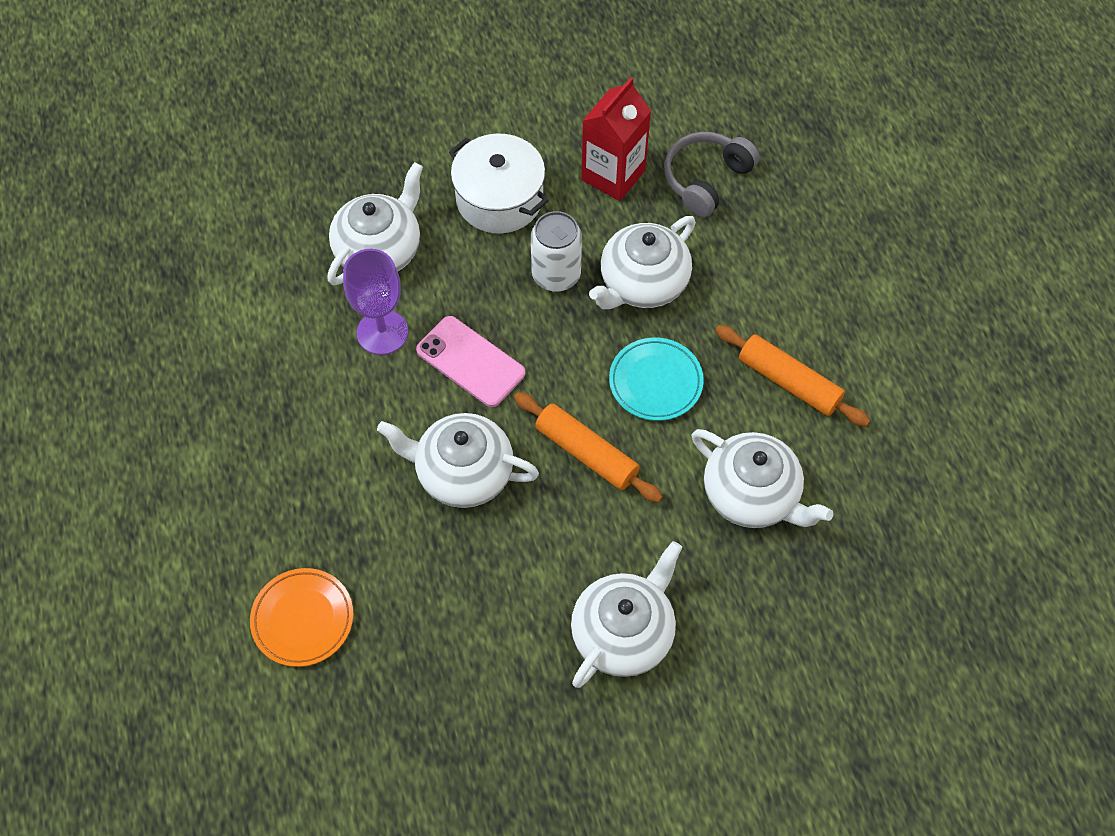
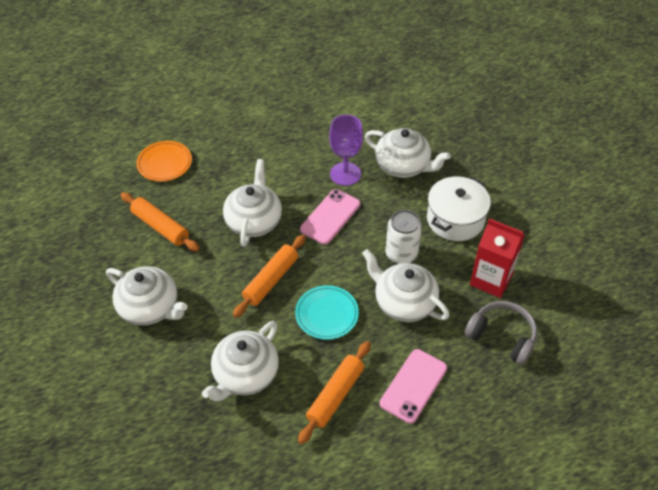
camera: 85 degrees right, 10 degrees down
none -> orange rolling pin [121,192,200,252]
none -> pink phone [380,349,447,424]

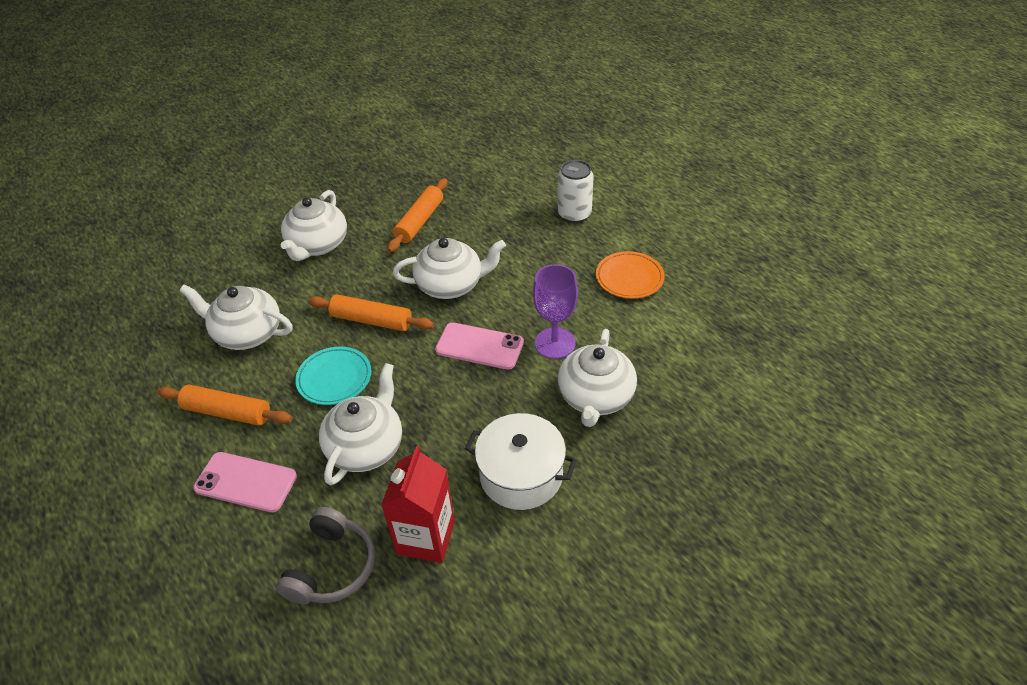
camera: 75 degrees right, 5 degrees down
orange plate [136,141,192,182] -> orange plate moved to [596,251,664,299]
white can [386,210,422,264] -> white can moved to [558,160,594,223]

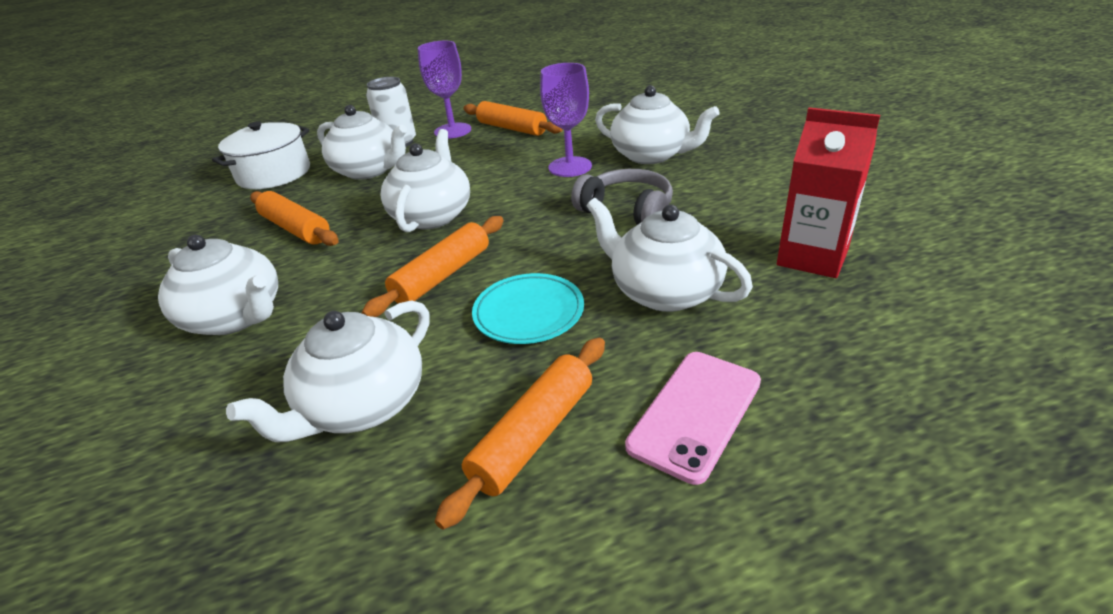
camera: 70 degrees left, 10 degrees down
grey headphones [276,507,375,604] -> grey headphones moved to [571,169,673,225]
pink phone [435,322,524,370] -> none
white pot [465,413,577,510] -> white pot moved to [212,121,310,189]
orange plate [596,251,664,299] -> orange rolling pin [463,101,563,136]
none -> white teapot [317,105,407,180]
none -> purple goblet [418,41,471,139]

